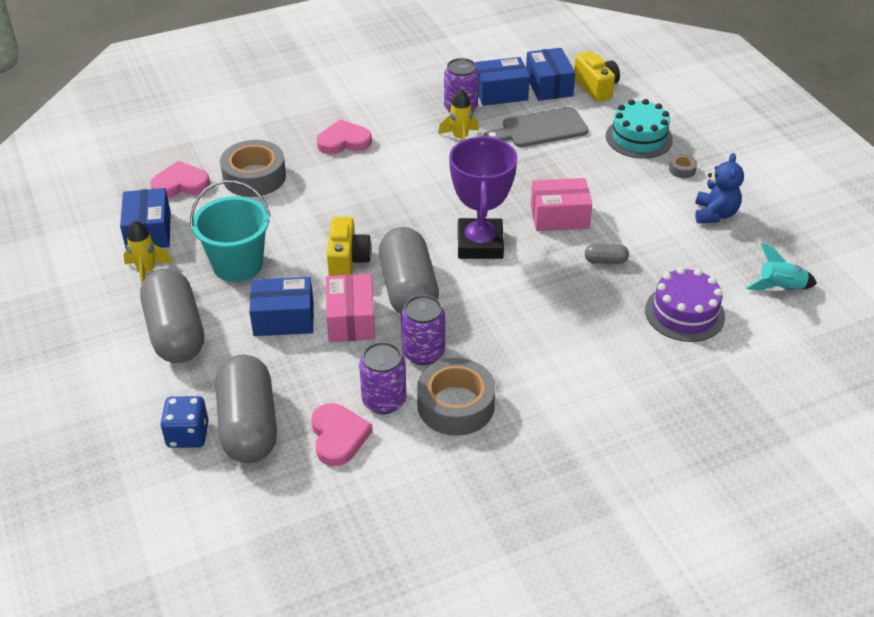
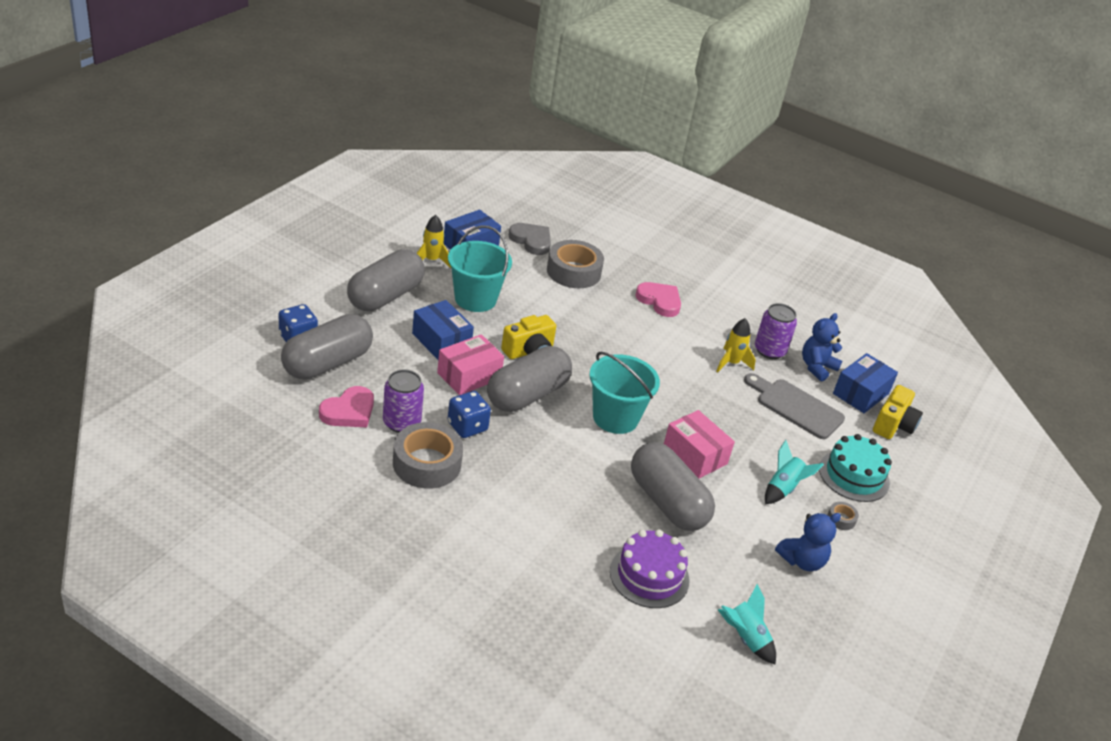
camera: 50 degrees right, 5 degrees down
pink heart [150,161,210,198] -> grey heart [509,223,551,255]
purple can [401,295,445,365] -> blue dice [448,391,491,438]
purple trophy [449,136,517,259] -> turquoise bucket [589,352,660,434]
blue box [475,57,530,106] -> blue teddy bear [802,313,842,382]
grey capsule [585,244,629,264] -> grey capsule [631,442,715,531], size x2.44
none -> turquoise rocket [765,440,824,504]

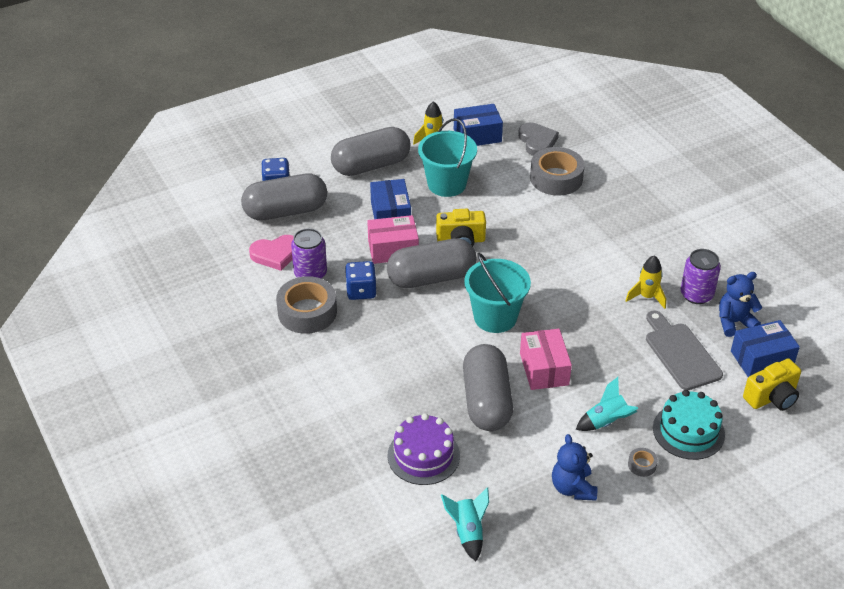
camera: 35 degrees right, 5 degrees up
pink heart [635,282,681,317] -> none
blue teddy bear [775,513,841,571] -> blue teddy bear turned 75 degrees clockwise [552,434,597,501]

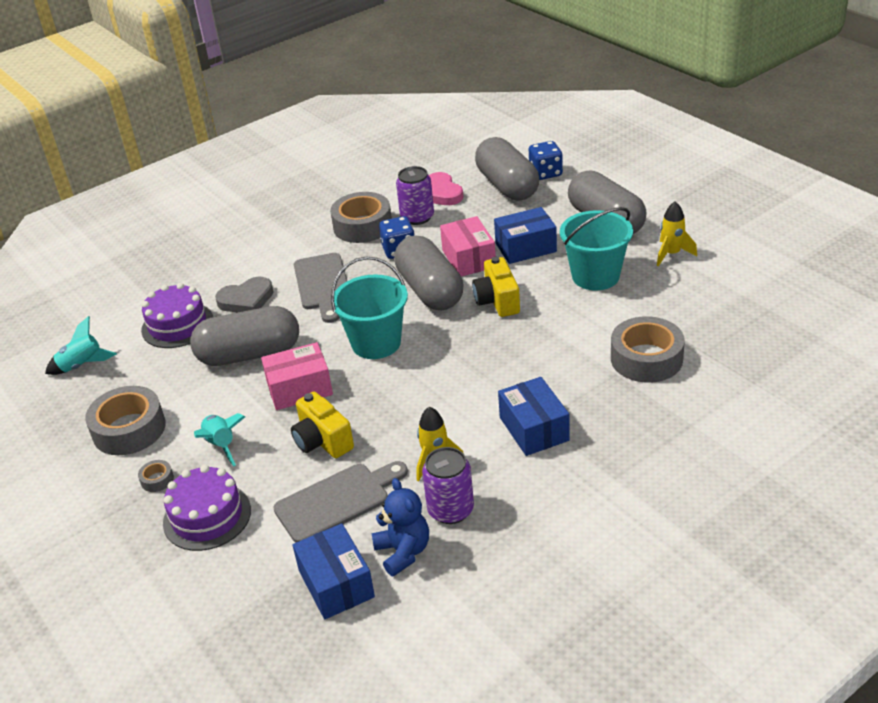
camera: 85 degrees right, 5 degrees down
blue box [454,104,503,146] -> blue box moved to [498,377,570,456]
grey heart [518,122,559,156] -> grey heart moved to [215,277,273,313]
blue teddy bear [552,434,597,501] -> grey tape [85,386,166,455]
turquoise cake [653,390,725,460] -> purple cake [163,465,251,551]
yellow camera [743,358,801,411] -> yellow camera moved to [291,392,354,458]
none -> grey cutting board [294,253,347,323]

